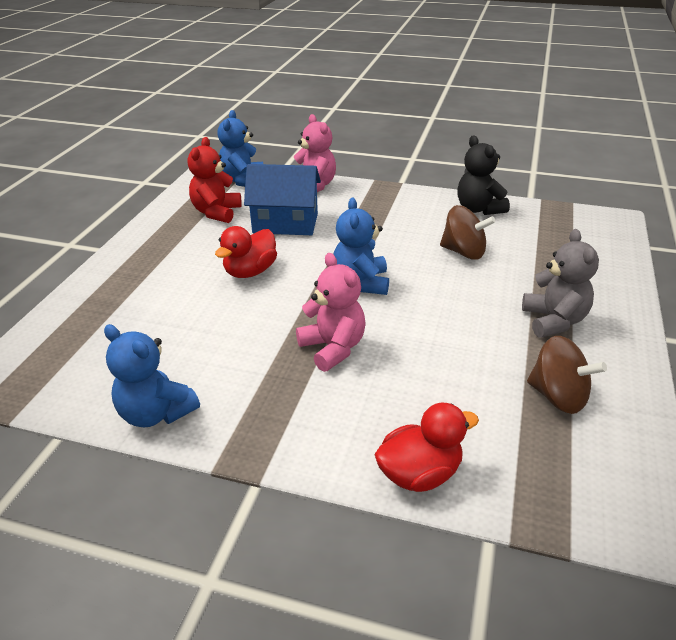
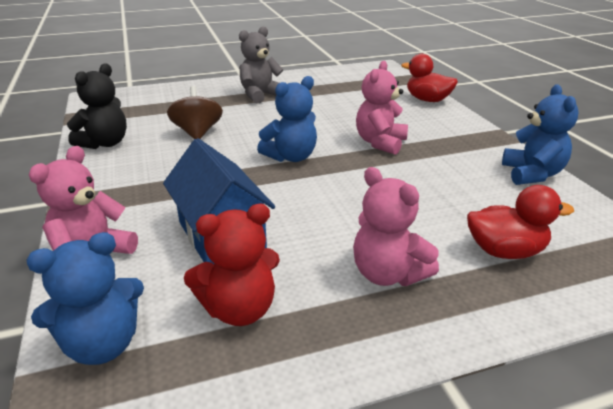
camera: 125 degrees left, 5 degrees down
red duck [215,226,277,278] -> red duck moved to [467,185,574,259]
brown spinning top [527,336,607,414] -> none
none -> pink teddy bear [353,167,439,286]

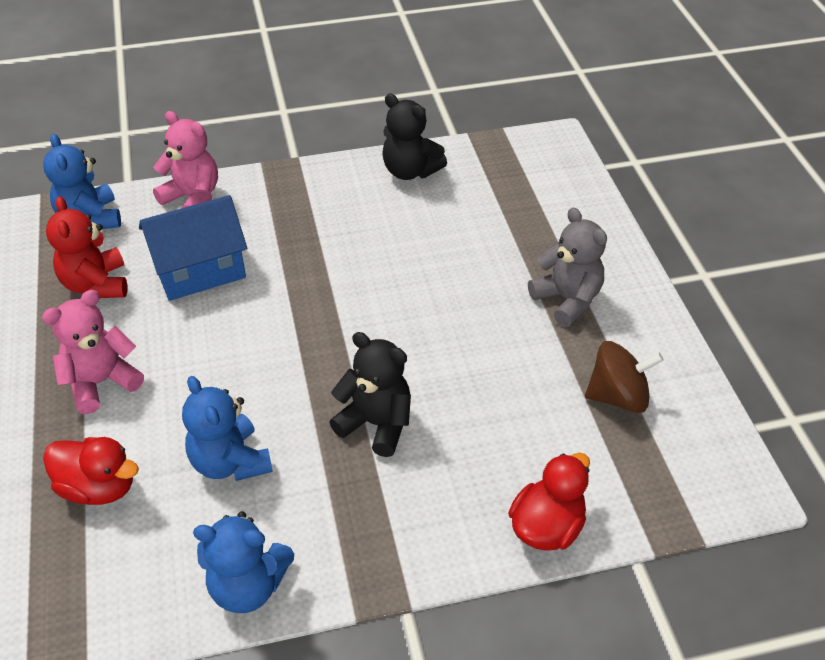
camera: 95 degrees right, 15 degrees up
brown spinning top [167,86,223,139] -> brown spinning top moved to [585,341,664,413]
blue teddy bear [257,76,317,162] -> blue teddy bear moved to [182,376,273,481]
pink teddy bear [356,61,408,155] -> black teddy bear [329,332,411,457]
red duck [467,185,574,259] -> red duck turned 75 degrees counterclockwise [43,437,139,505]

